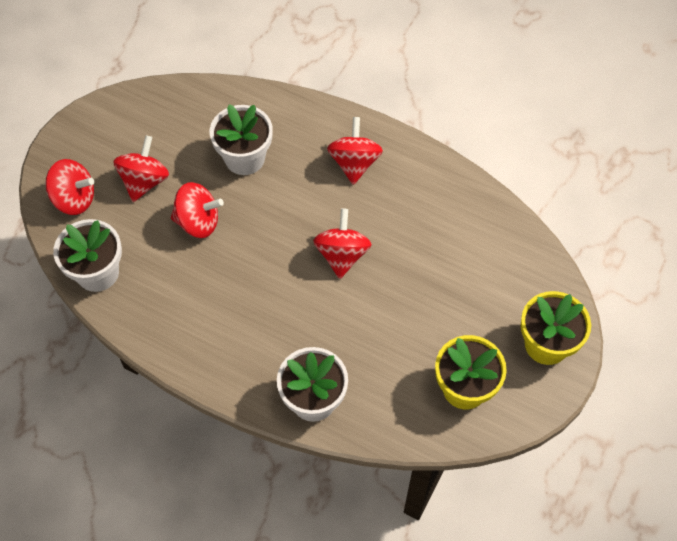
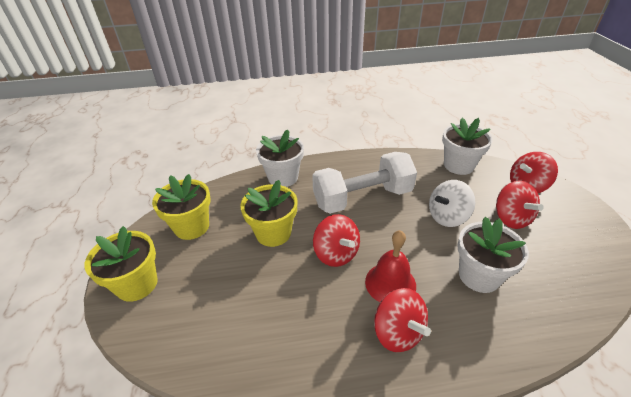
camera: 145 degrees right, 20 degrees down
red spinning top [171,182,224,238] -> white spinning top [429,180,475,227]
none -> yellow flower pot [240,180,298,247]
none -> white dumbbell [312,152,417,214]
none -> red bell [365,230,416,302]

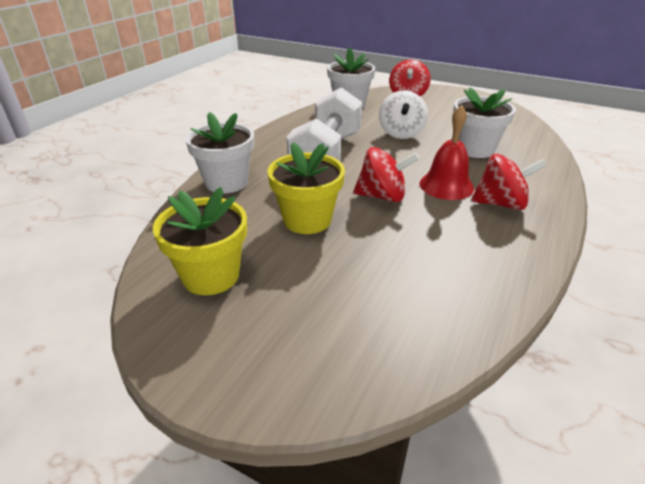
camera: 55 degrees left, 5 degrees down
yellow flower pot [85,226,158,302] -> none
red spinning top [496,181,544,229] -> none

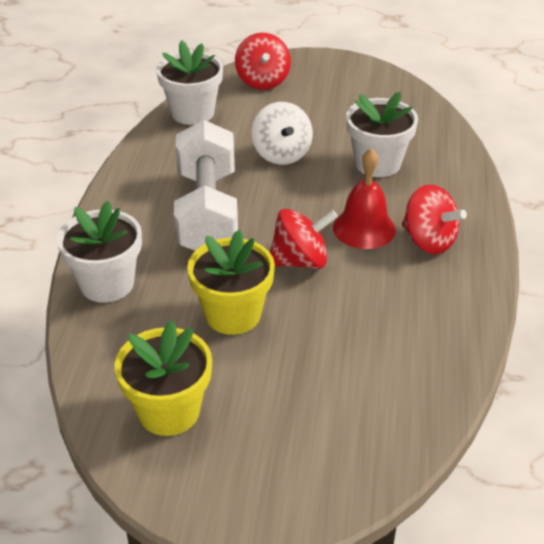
camera: 20 degrees left, 5 degrees up
red spinning top [471,154,547,210] -> red spinning top turned 60 degrees clockwise [402,184,467,254]

